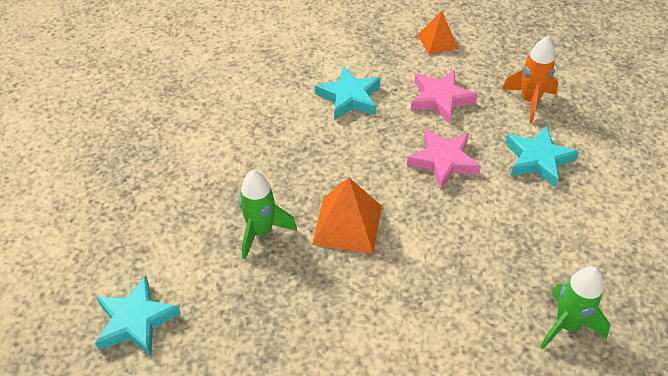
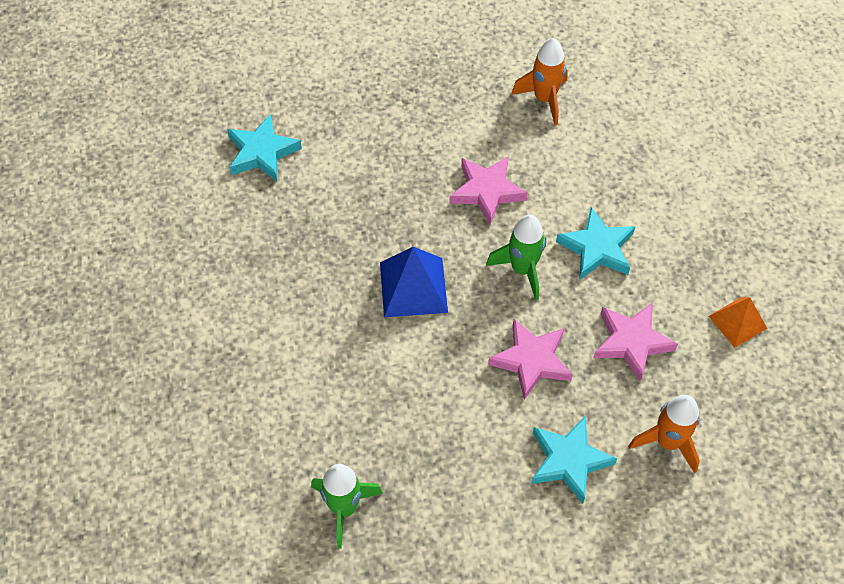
camera: 75 degrees right, 10 degrees up
green rocket [239,170,297,260] -> green rocket moved to [486,215,546,300]
orange pyramid [312,177,382,254] -> blue pyramid [380,247,448,317]
none -> pink star [450,156,528,225]
none -> orange rocket [511,38,568,125]

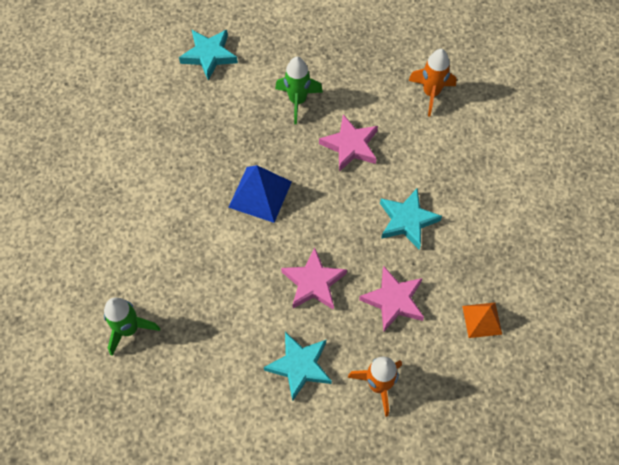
camera: 25 degrees right, 5 degrees up
green rocket [486,215,546,300] -> green rocket moved to [275,57,323,124]

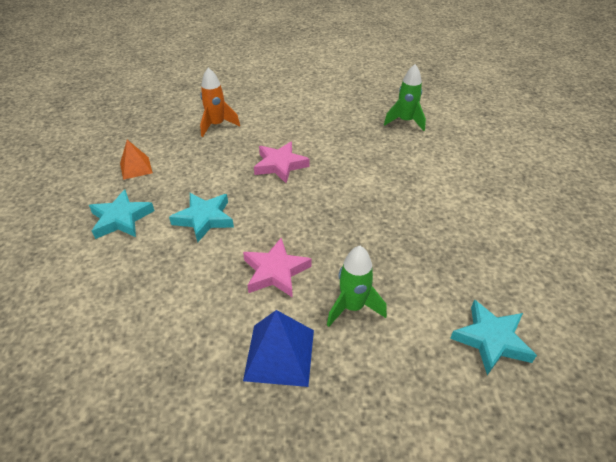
camera: 165 degrees right, 20 degrees down
blue pyramid [228,165,292,223] -> blue pyramid moved to [243,310,314,387]
turquoise star [264,332,332,402] -> turquoise star moved to [89,190,154,239]
pink star [359,266,424,331] -> none
orange rocket [408,49,457,117] -> none

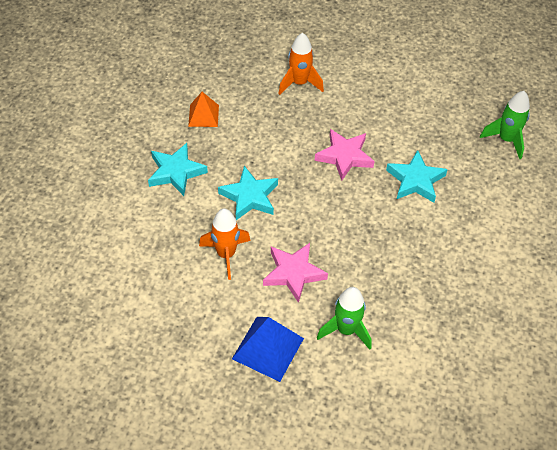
camera: 20 degrees right, 10 degrees up
turquoise star [450,300,537,375] -> turquoise star moved to [386,150,448,203]
none -> orange rocket [199,208,251,280]

